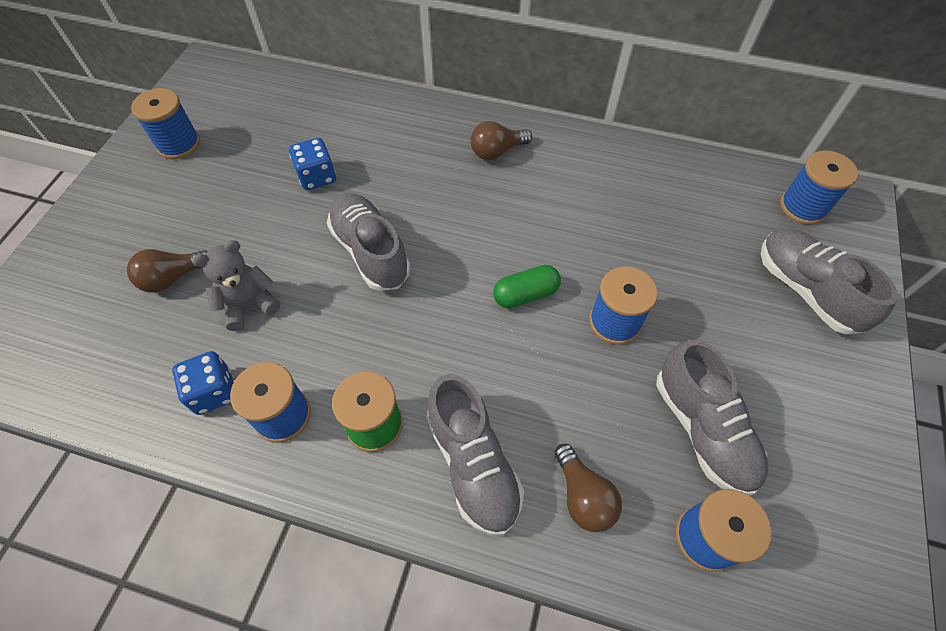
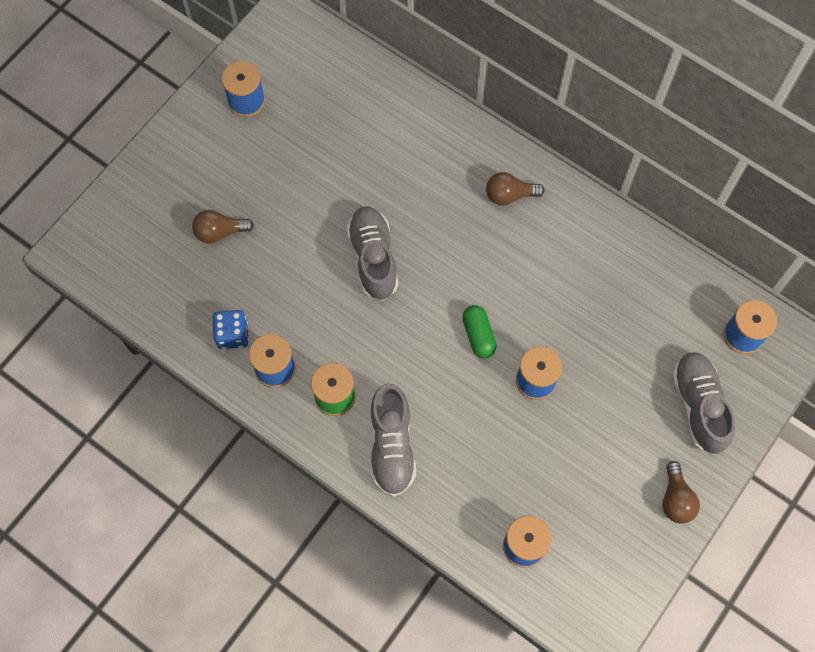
camera: 20 degrees right, 10 degrees up
grey teddy bear [192,240,280,331] -> none
blue dice [289,138,336,190] -> none
green capsule [493,265,561,308] -> green capsule turned 75 degrees clockwise [462,305,497,358]
brown light bulb [554,444,622,532] -> brown light bulb moved to [663,461,700,523]
grey shoe [656,340,769,496] -> none

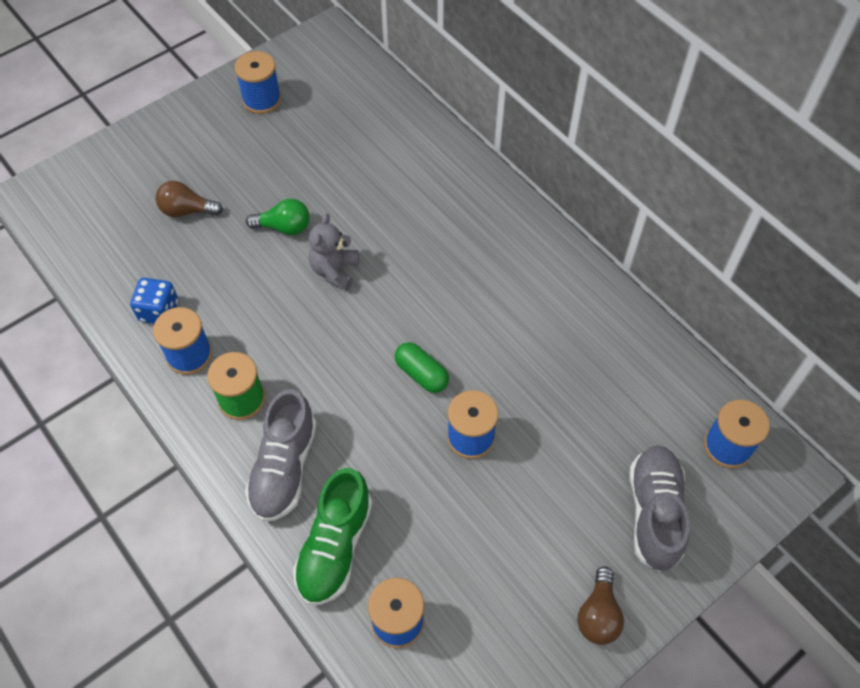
camera: 15 degrees right, 10 degrees down
grey shoe [346,206,398,301] -> grey teddy bear [309,214,359,291]
green capsule [462,305,497,358] -> green capsule turned 45 degrees counterclockwise [395,342,449,393]
brown light bulb [486,172,545,206] -> none
none -> green light bulb [246,199,310,235]
none -> green shoe [293,468,372,605]

